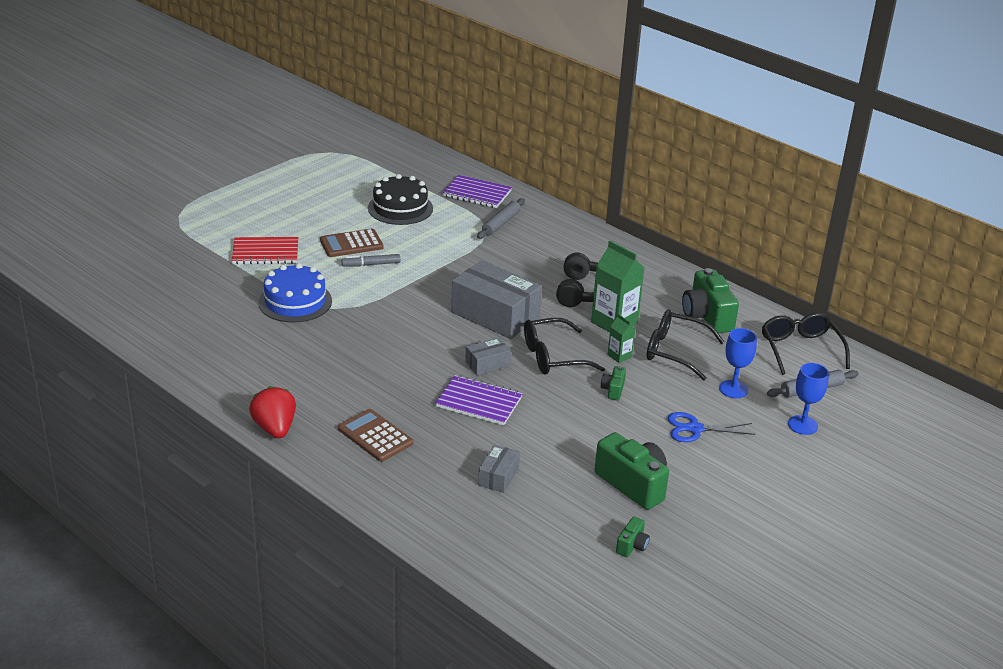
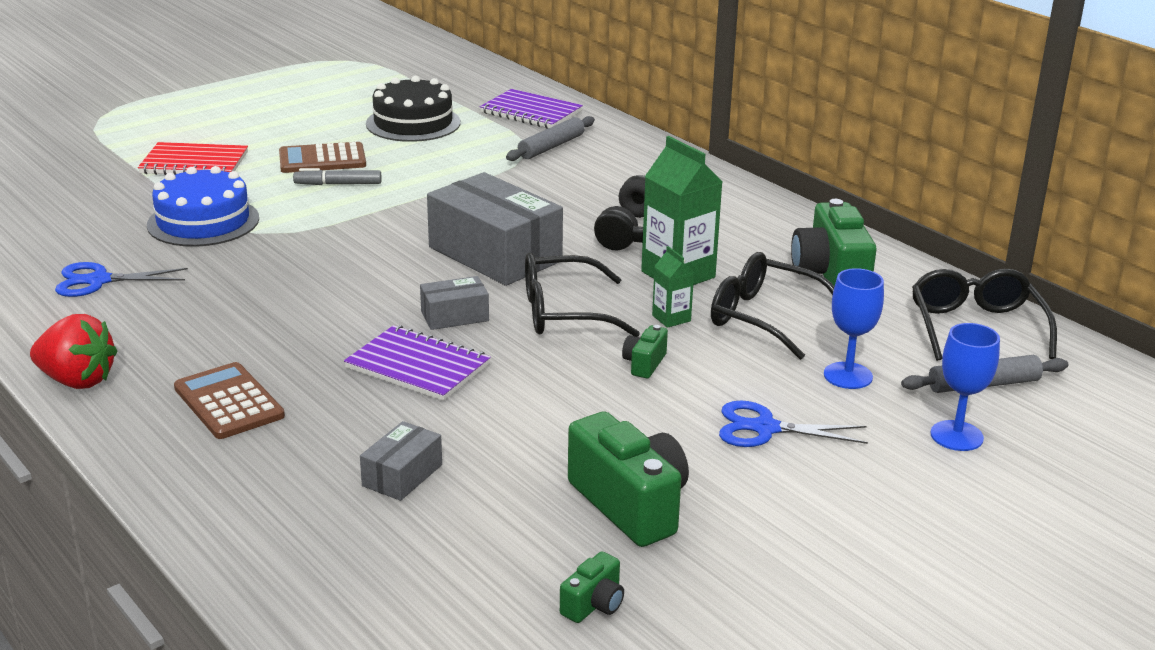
camera: 10 degrees right, 5 degrees down
red strawberry [249,386,296,438] -> red strawberry turned 120 degrees clockwise [30,314,117,389]
none -> blue scissors [55,262,188,297]

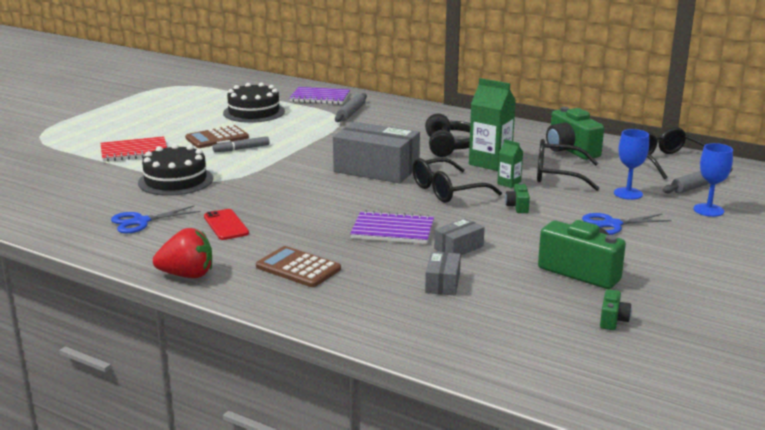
camera: 20 degrees left, 5 degrees down
blue cake [147,166,259,247] -> black cake [138,144,213,196]
grey box [420,276,489,330] -> grey box moved to [434,218,485,255]
none -> red phone [204,209,249,240]

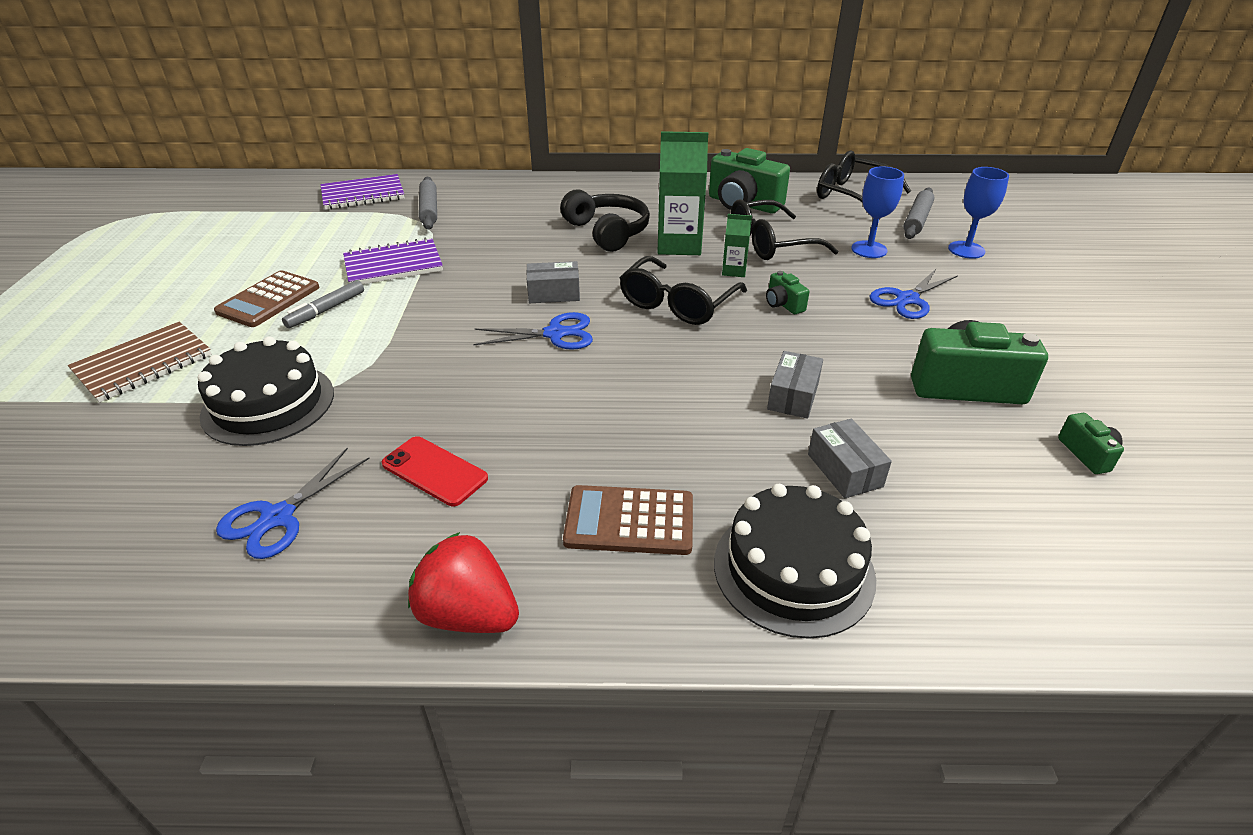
camera: 30 degrees left, 15 degrees up
red notebook [101,136,167,162] -> brown notebook [68,322,212,403]
red strawberry [153,228,212,278] -> red strawberry turned 120 degrees counterclockwise [408,532,519,633]
black cake [223,83,285,123] -> black cake moved to [714,484,876,639]
grey box [333,122,420,183] -> grey box [526,261,580,303], size x0.48
purple notebook [350,210,434,244] -> purple notebook moved to [343,238,443,284]
none -> blue scissors [473,312,593,350]

